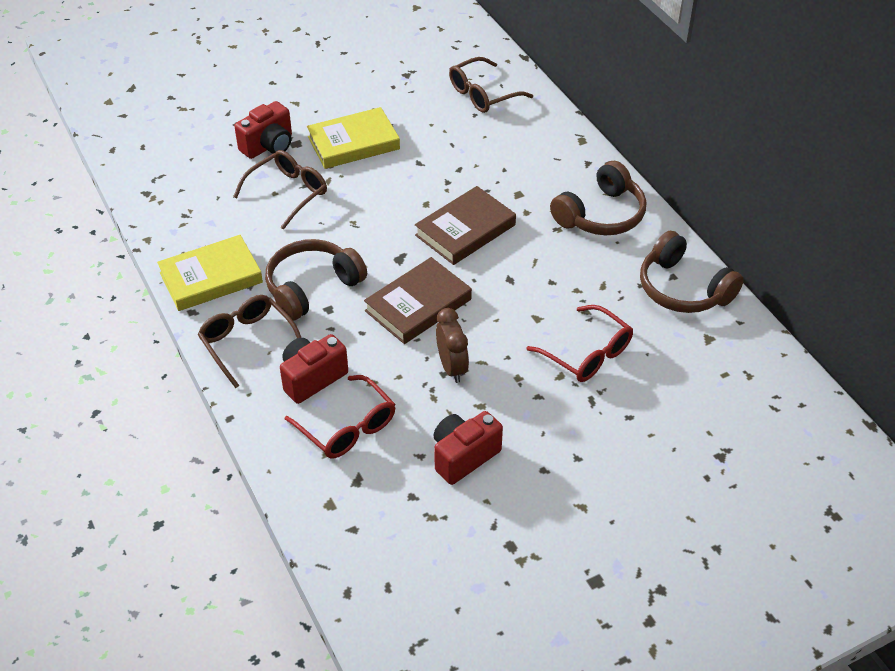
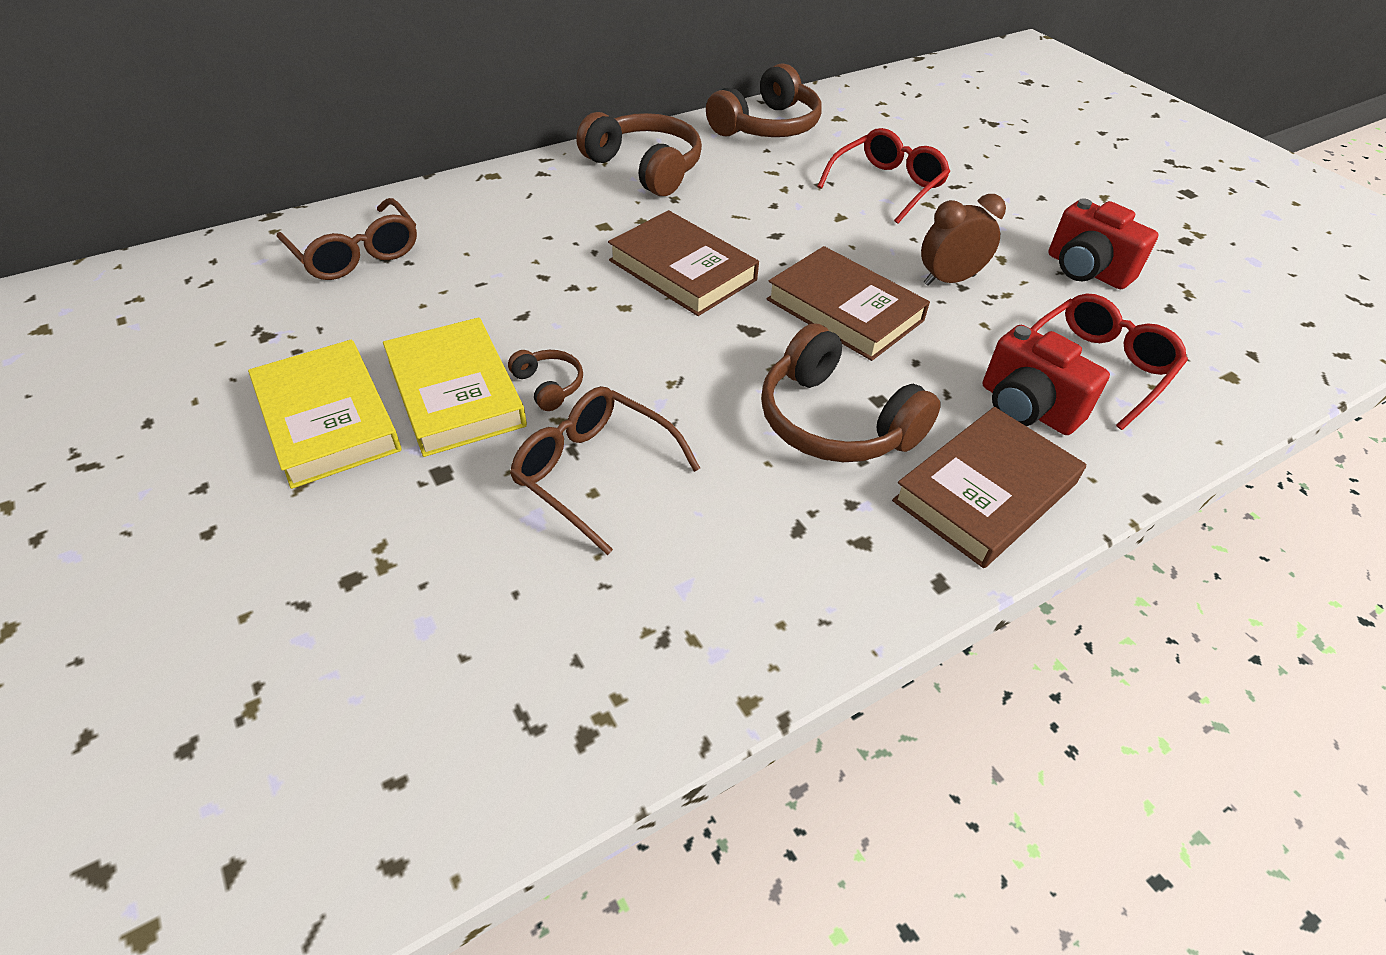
camera: 95 degrees left, 0 degrees up
yellow book [157,235,263,311] -> yellow book moved to [248,340,401,489]
brown glasses [198,295,302,388] -> brown book [892,407,1086,568]
red camera [234,101,292,159] -> none
none -> brown headphones [508,350,583,411]

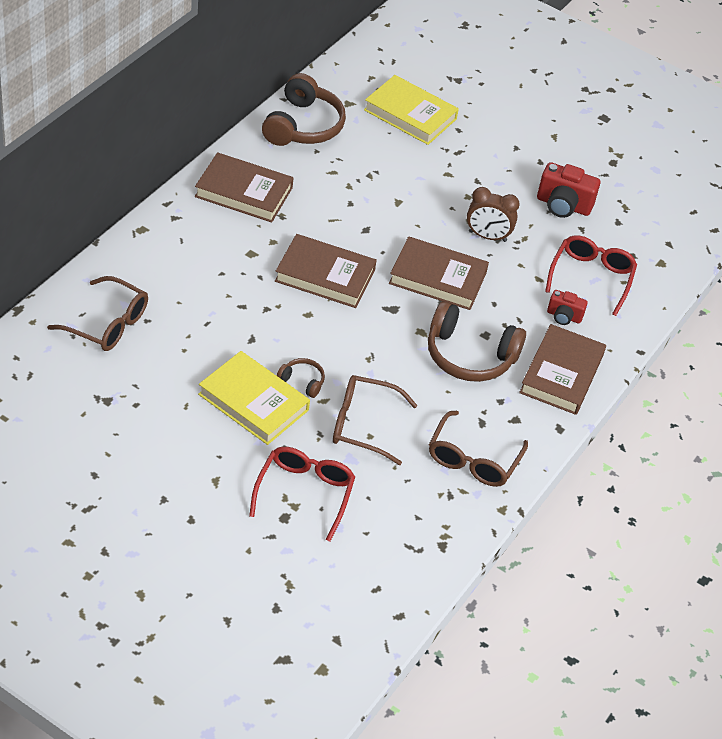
camera: 30 degrees left, 0 degrees up
yellow book [248,340,401,489] -> yellow book moved to [364,75,459,145]
brown headphones [576,112,702,196] -> brown book [195,152,294,223]
red glasses [817,128,950,224] -> red glasses moved to [249,447,355,542]
brown clock [921,194,1006,286] -> brown clock turned 120 degrees counterclockwise [467,187,520,242]
red camera [983,325,1110,435] -> red camera [547,290,588,325], size x0.60
none -> brown glasses [429,411,528,487]

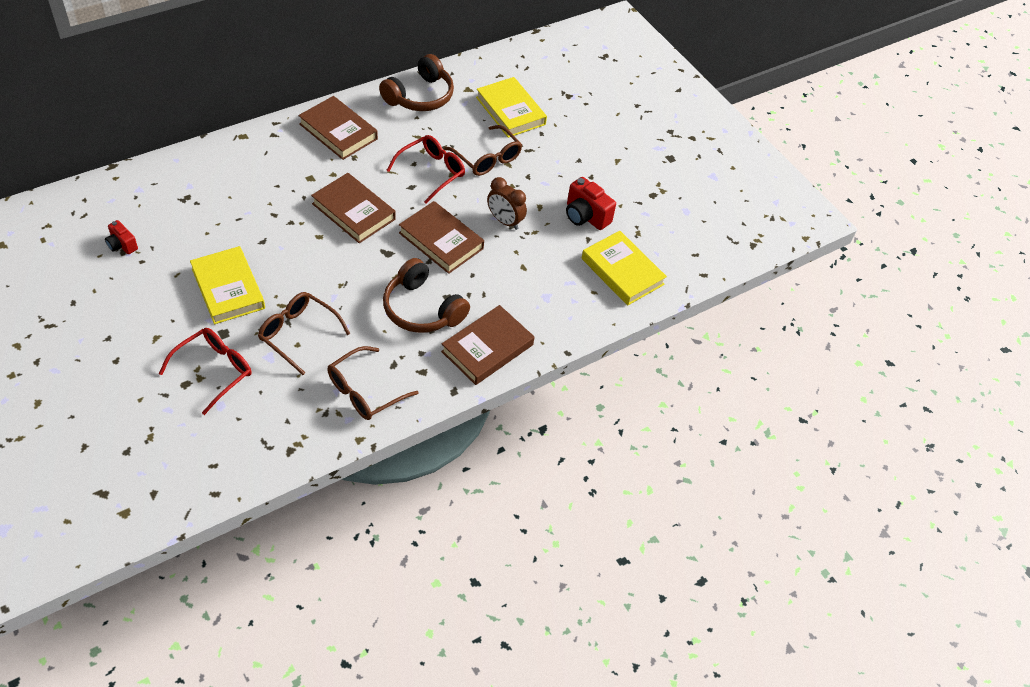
camera: 25 degrees right, 5 degrees up
brown glasses [47,276,148,351] -> brown glasses moved to [444,125,522,176]
brown headphones [277,358,325,398] -> none
red glasses [545,235,637,316] -> red glasses moved to [386,135,465,204]
red camera [547,290,588,325] -> red camera moved to [105,220,138,254]
none -> yellow book [581,231,667,305]

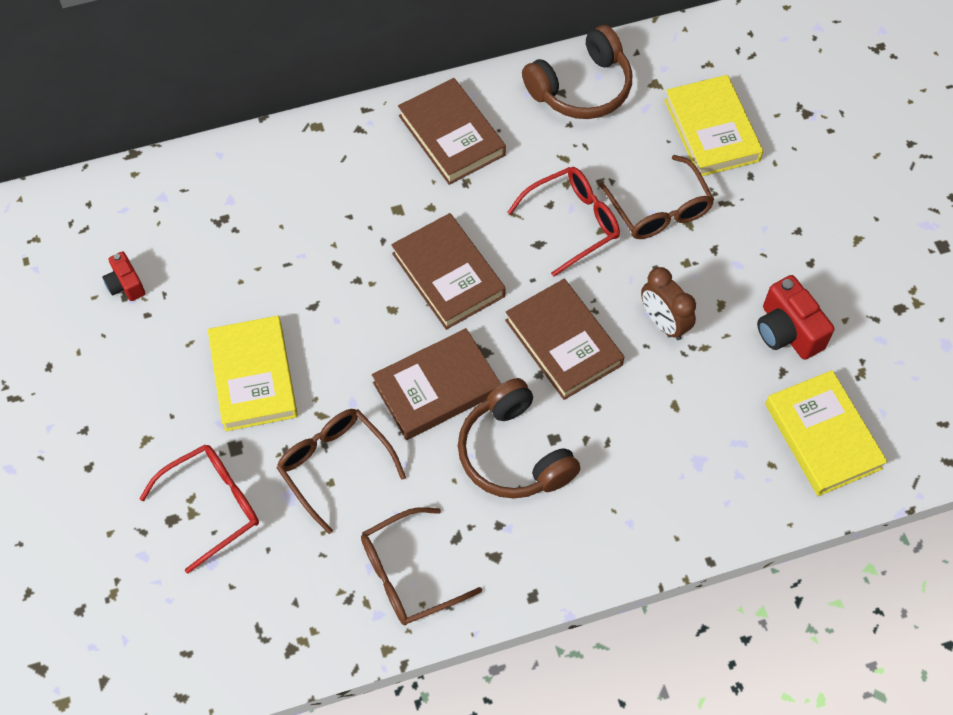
camera: 20 degrees right, 10 degrees up
brown book [441,305,534,385] -> brown book moved to [372,328,501,440]

